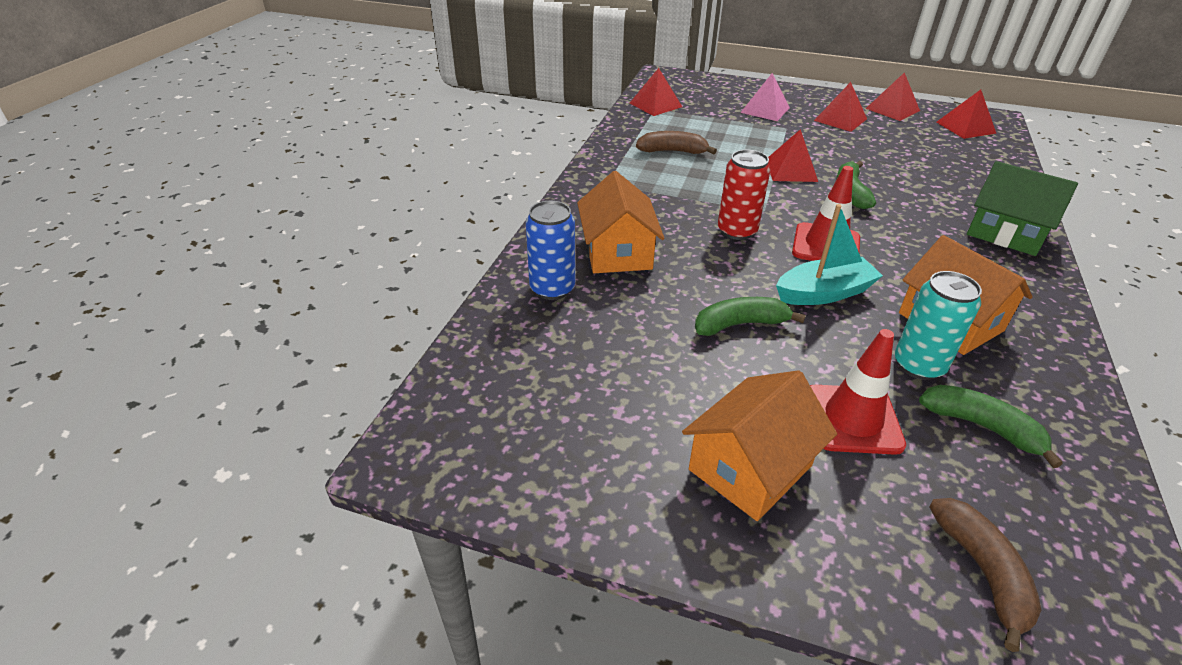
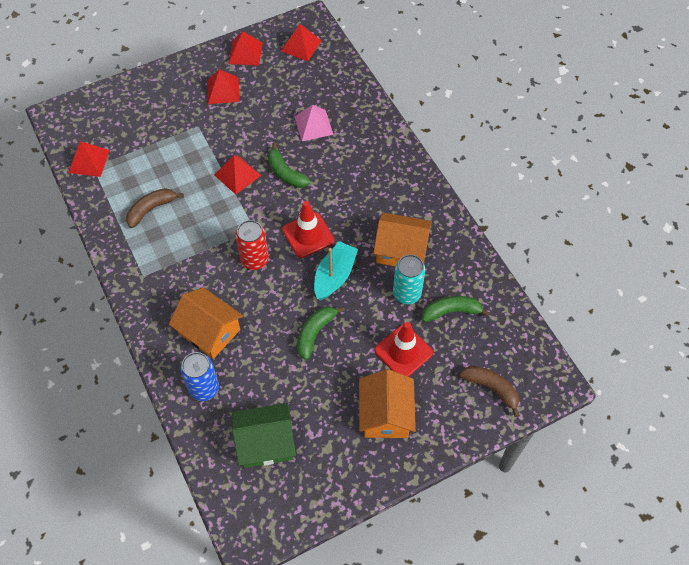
camera: 45 degrees left, 20 degrees up
pink pyramid [740,73,790,121] -> pink pyramid moved to [294,105,333,141]
green house [967,161,1078,256] -> green house moved to [232,403,296,468]

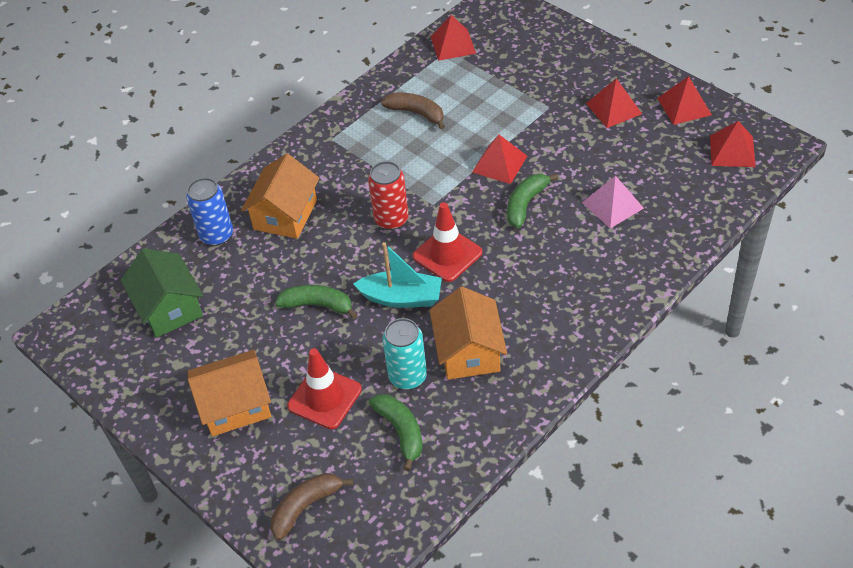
camera: 75 degrees right, 10 degrees down
brown banana [460,366,520,417] -> brown banana turned 150 degrees counterclockwise [271,473,353,541]

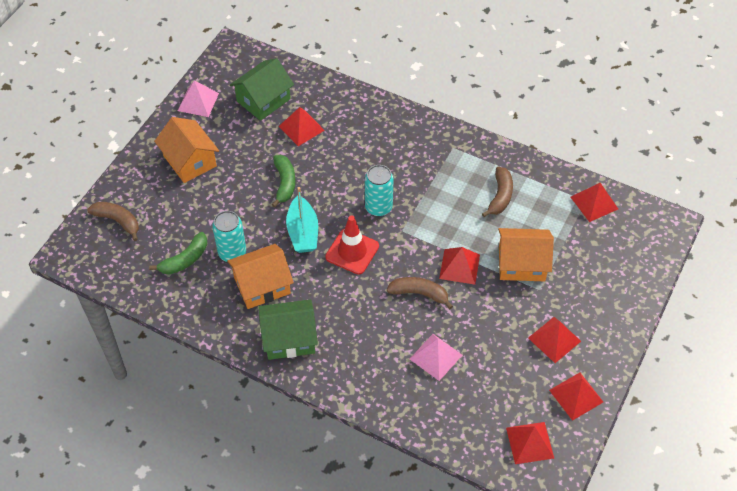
camera: 70 degrees right, 5 degrees up
blue can [186,178,233,246] -> none
orange house [241,154,320,239] -> orange house moved to [498,228,554,281]
red traffic cone [287,348,362,429] -> none
red can [368,161,408,230] -> turquoise can [365,165,394,216]
green banana [507,173,558,228] -> brown banana [387,277,453,309]
none -> pink pyramid [178,80,219,117]
none -> green house [258,299,318,360]
none -> red pyramid [279,107,325,146]

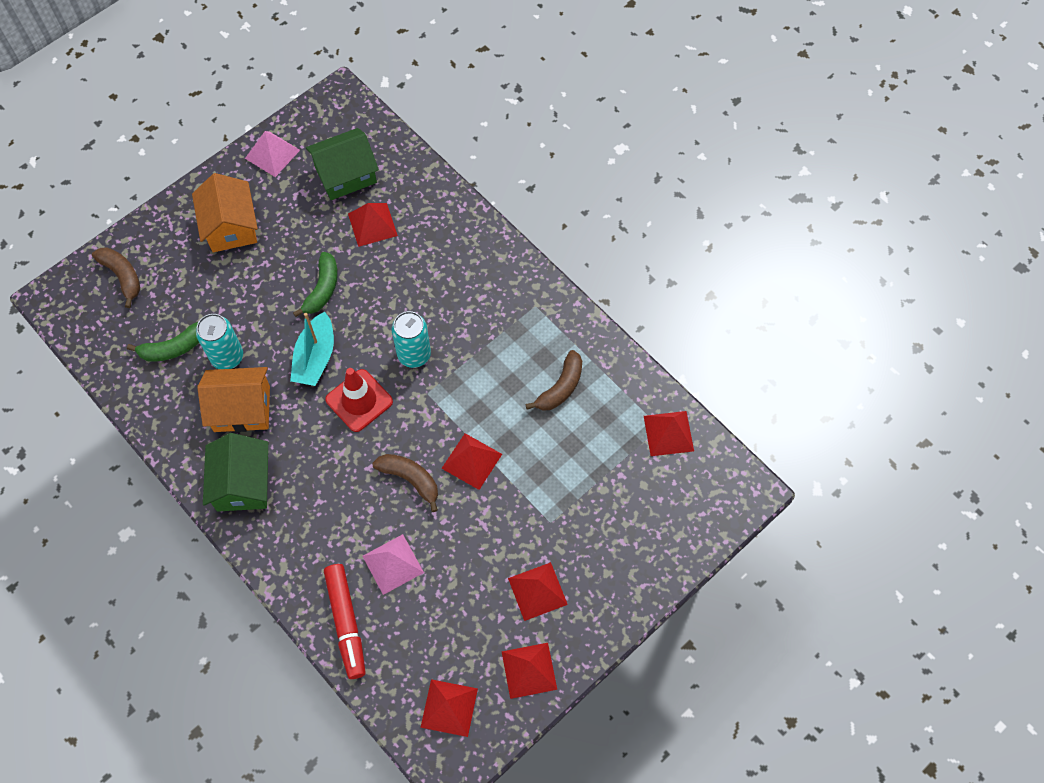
camera: 20 degrees right, 10 degrees up
green house [258,299,318,360] -> green house turned 75 degrees clockwise [203,433,268,512]
orange house [498,228,554,281] -> none
none -> red marker [324,564,366,679]

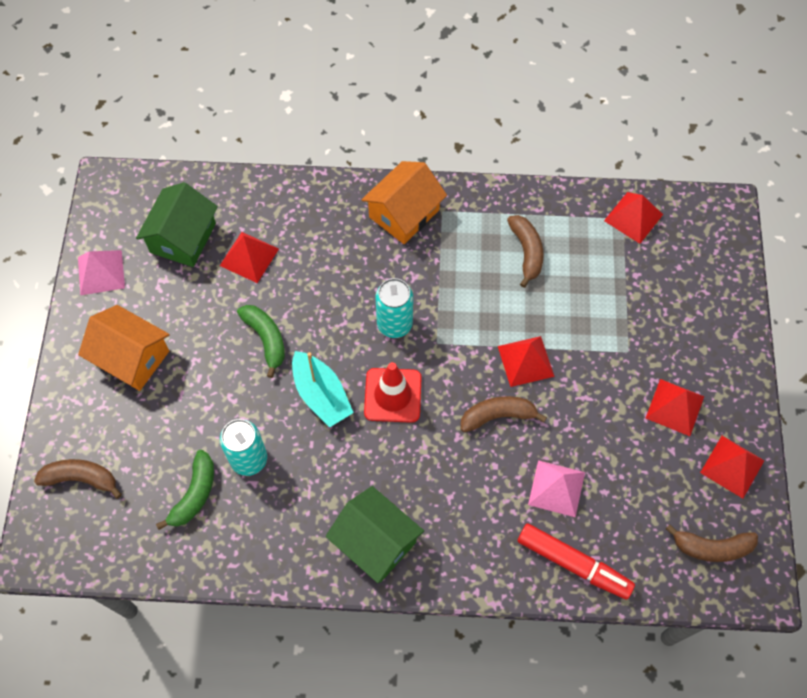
camera: 45 degrees left, 0 degrees up
orange house [197,367,270,432] -> orange house moved to [361,161,447,244]
red pyramid [420,679,478,737] -> brown banana [666,524,758,562]

